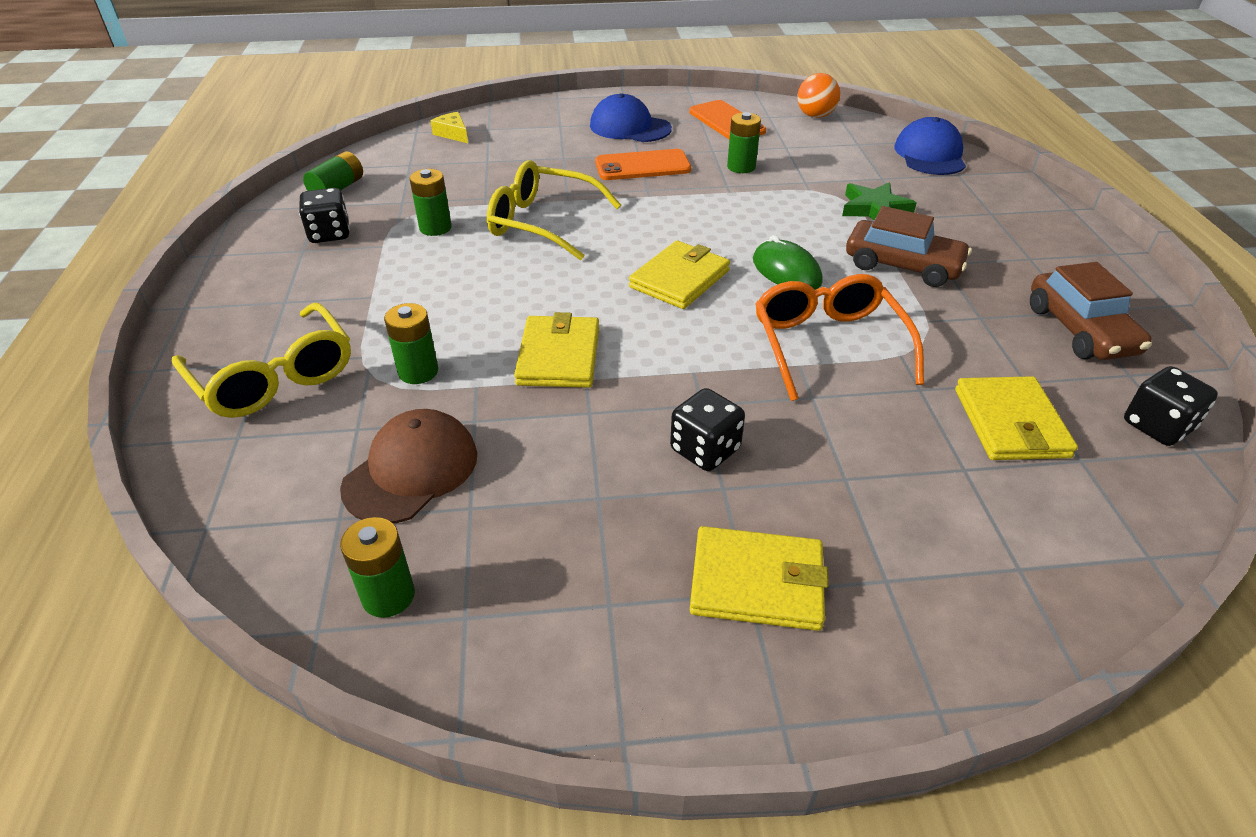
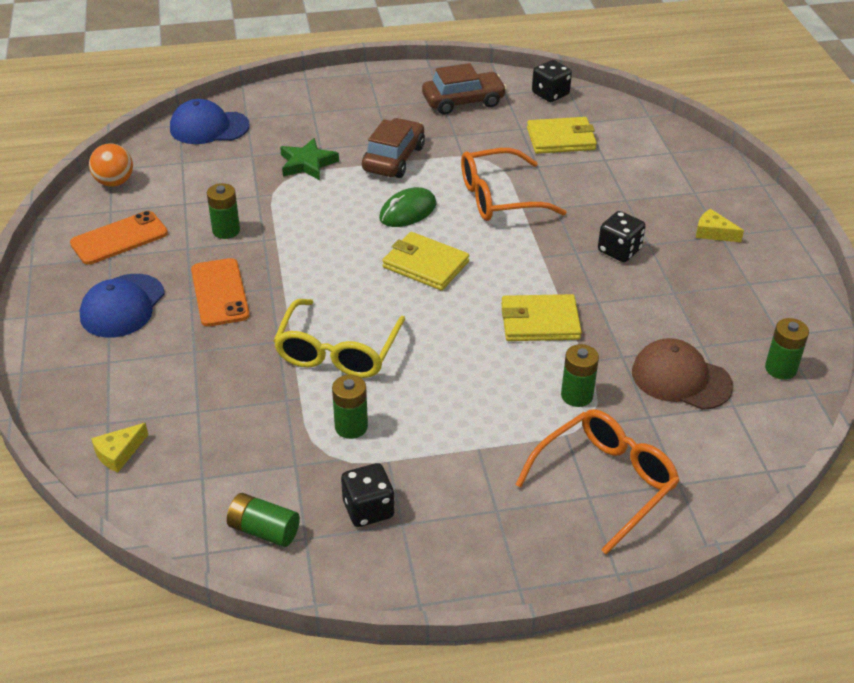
camera: 95 degrees left, 0 degrees up
yellow glasses [172,303,351,418] -> orange glasses [515,409,680,555]
yellow wallet [690,526,829,631] -> yellow cheese [696,209,744,242]

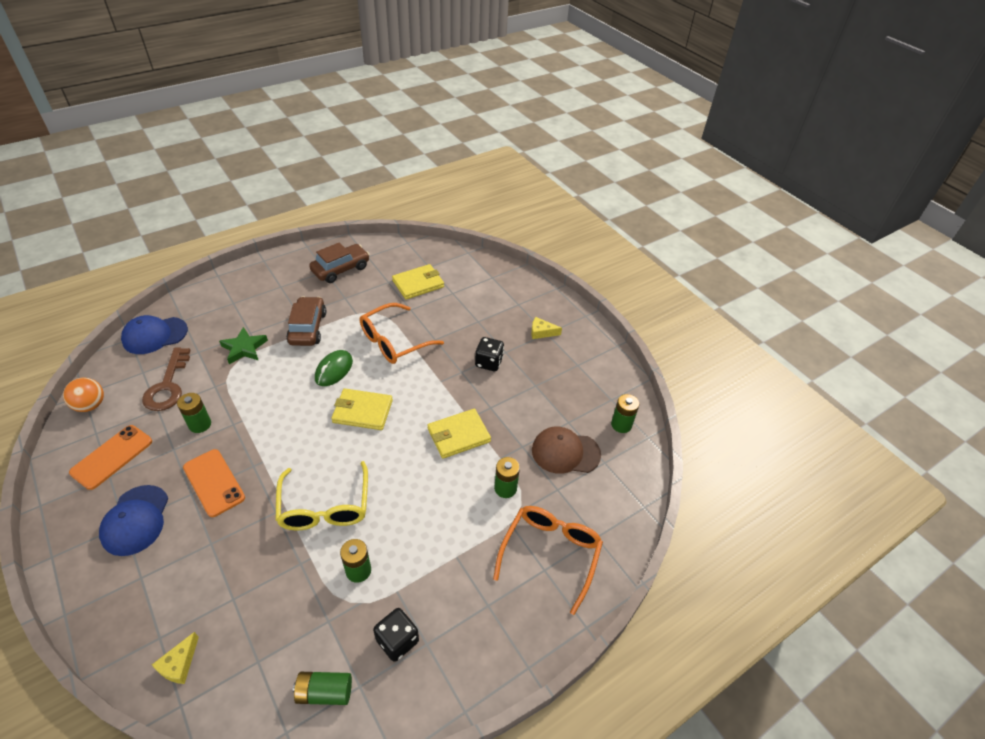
camera: 25 degrees left, 5 degrees up
black dice [532,60,572,102] -> none
none -> brown key [142,347,191,411]

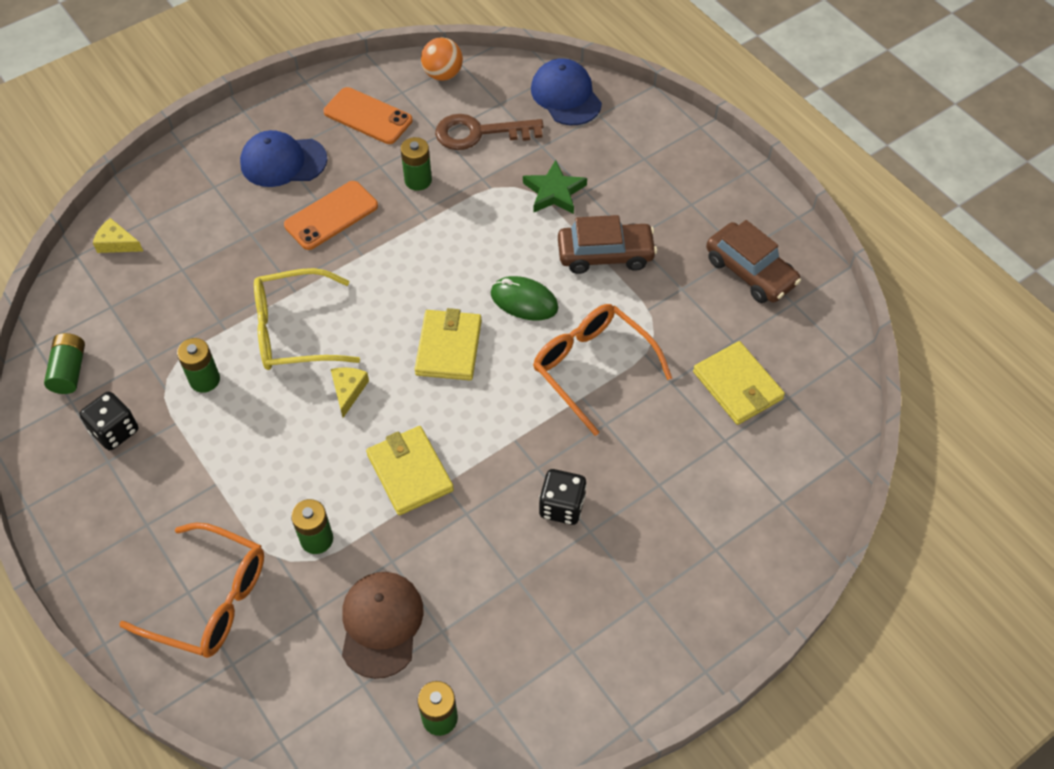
camera: 90 degrees right, 10 degrees up
yellow cheese [531,317,562,339] -> yellow cheese moved to [331,367,369,418]

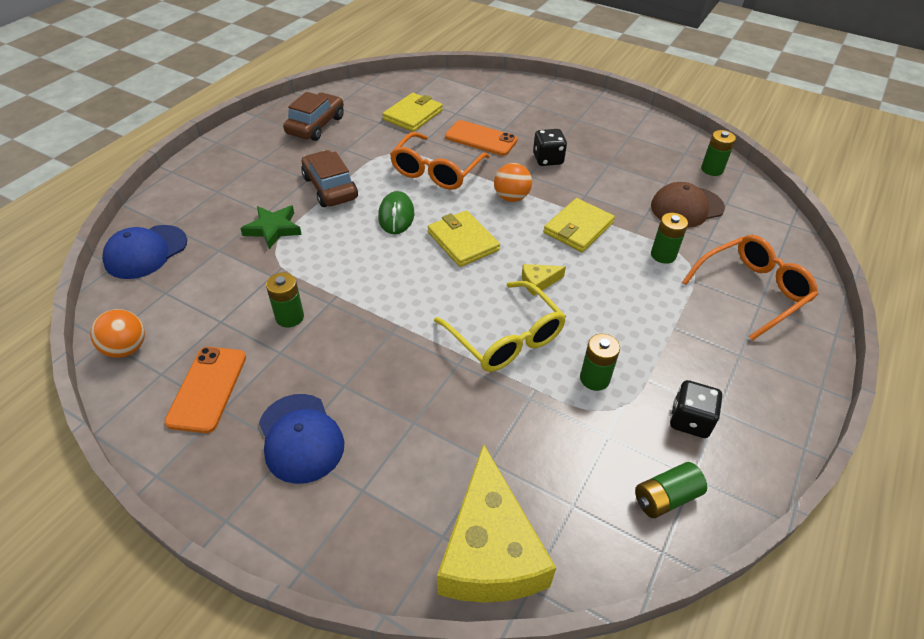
camera: 115 degrees left, 10 degrees down
yellow cheese [93,218,143,253] -> yellow cheese [437,443,556,603], size x2.44
orange glasses [119,523,264,658] -> orange glasses turned 60 degrees clockwise [682,235,818,341]
orange phone [284,181,378,250] -> orange phone moved to [445,120,518,156]
yellow wallet [415,308,482,380] -> yellow wallet turned 75 degrees clockwise [428,210,500,267]
brown key [435,114,544,150] -> none
none -> orange ball [494,163,532,202]

